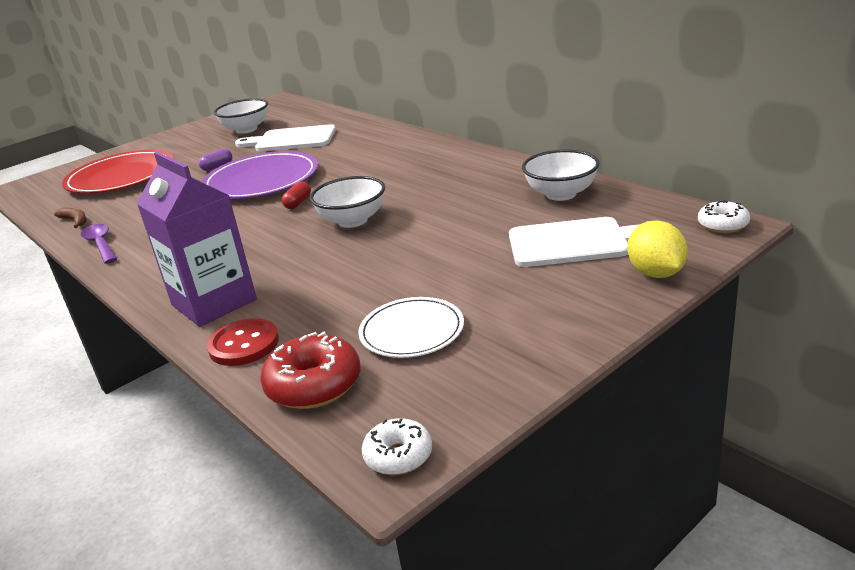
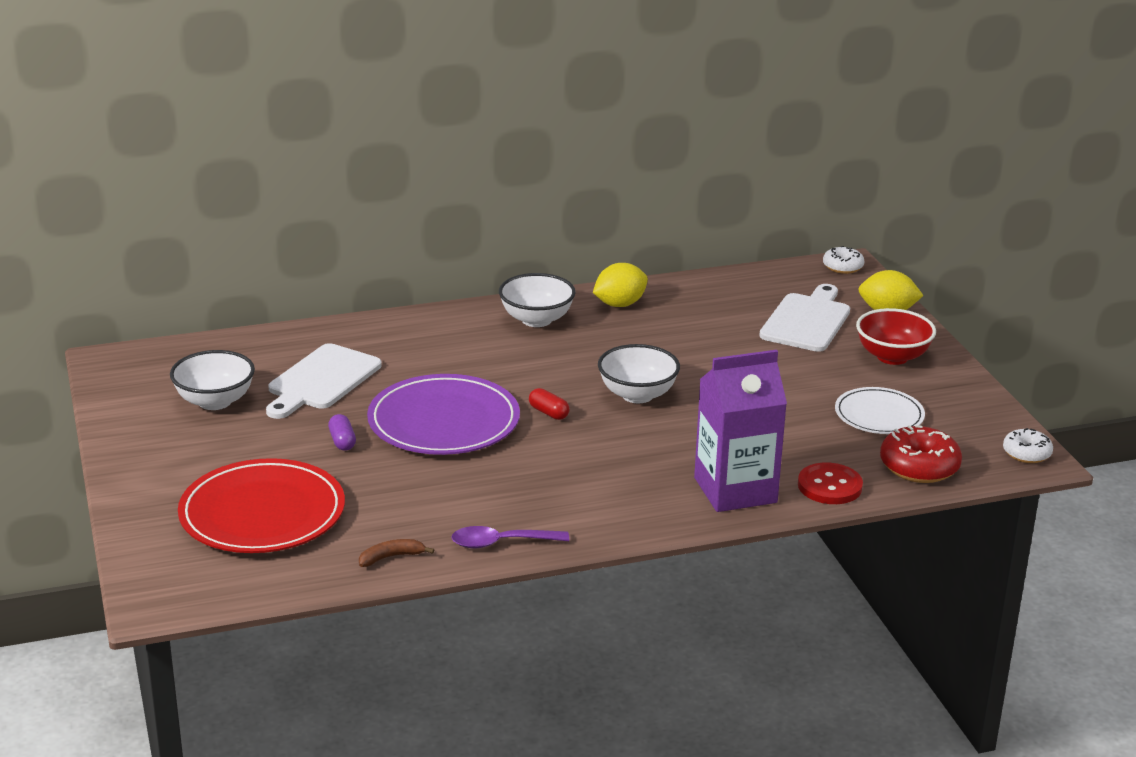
camera: 70 degrees left, 0 degrees up
white bowl [522,150,600,201] -> white bowl moved to [499,273,576,327]
none -> yellow lemon [593,263,648,307]
none -> red bowl [856,308,936,365]

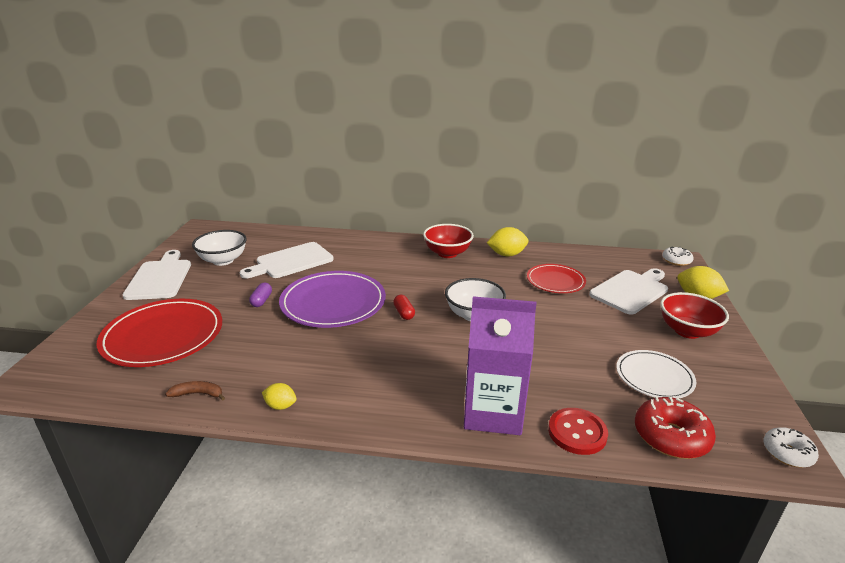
camera: 25 degrees right, 0 degrees up
purple spoon [451,526,569,548] -> yellow lemon [262,383,297,410]
white bowl [499,273,576,327] -> red bowl [423,224,474,258]
none -> white cutting board [123,250,191,300]
none -> red plate [527,264,586,293]

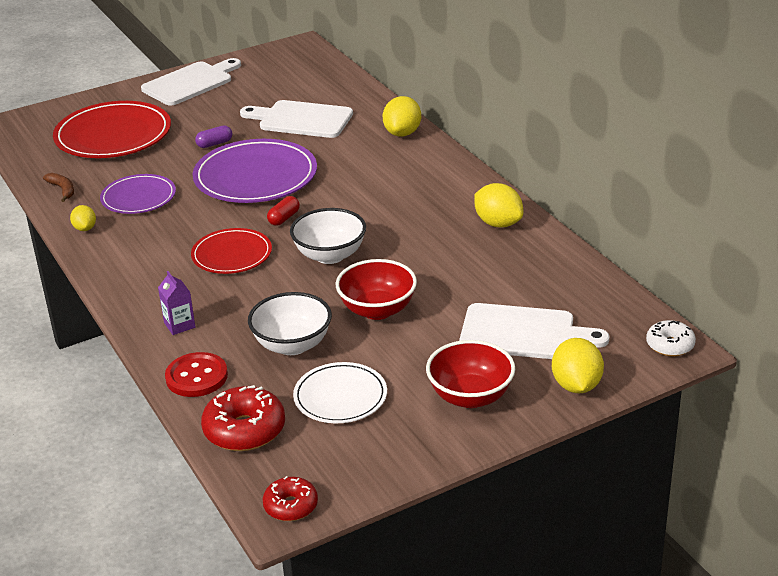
camera: 55 degrees right, 5 degrees up
white bowl [192,230,247,266] -> white bowl moved to [248,292,332,355]
red bowl [423,224,474,258] -> red bowl moved to [336,259,417,320]
purple carton [464,296,537,435] -> purple carton [158,271,195,335], size x0.41
red plate [527,264,586,293] -> red plate moved to [191,228,272,274]
white donut [764,427,819,468] -> red donut [262,476,318,521]
none -> purple plate [100,174,176,214]
none -> yellow lemon [383,96,421,137]

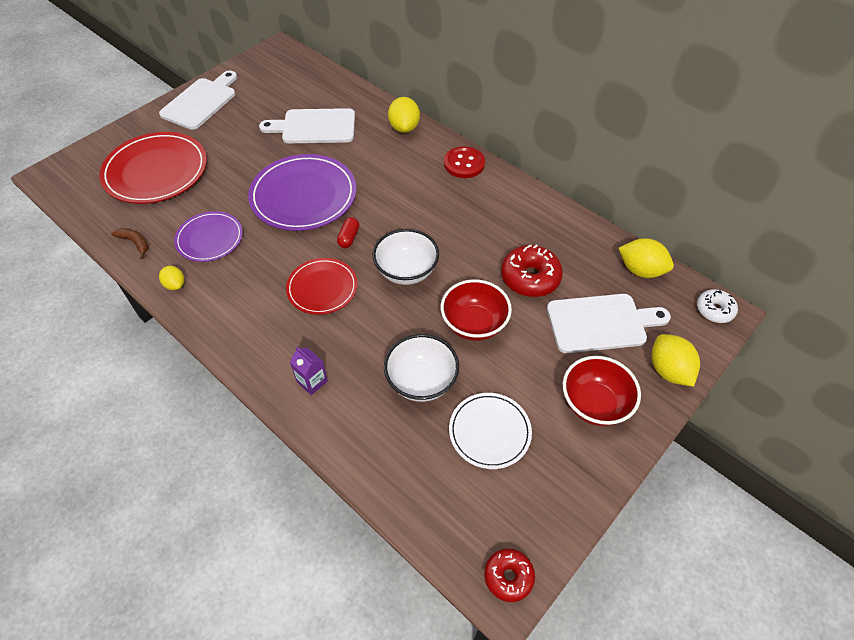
camera: 20 degrees left, 20 degrees up
red button [165,352,228,397] -> red button moved to [444,146,485,178]
purple capsule [195,125,232,148] -> none
red donut [201,385,285,451] -> red donut moved to [501,244,563,297]
yellow lemon [474,183,523,227] -> yellow lemon moved to [619,238,674,278]

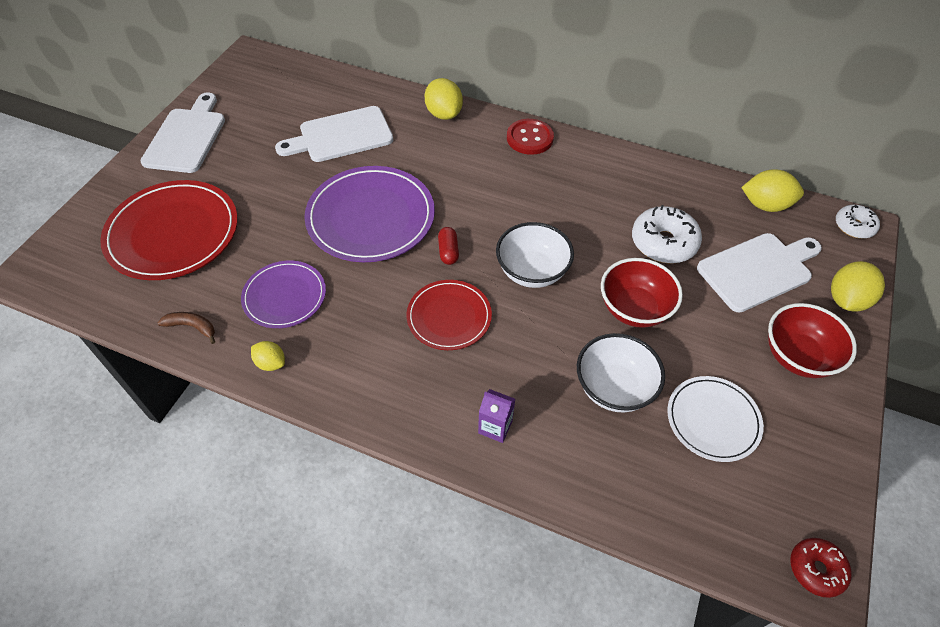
camera: 20 degrees left, 0 degrees up
red donut [501,244,563,297] -> white donut [632,205,702,264]
yellow lemon [652,334,700,387] -> yellow lemon turned 75 degrees clockwise [831,261,885,312]

